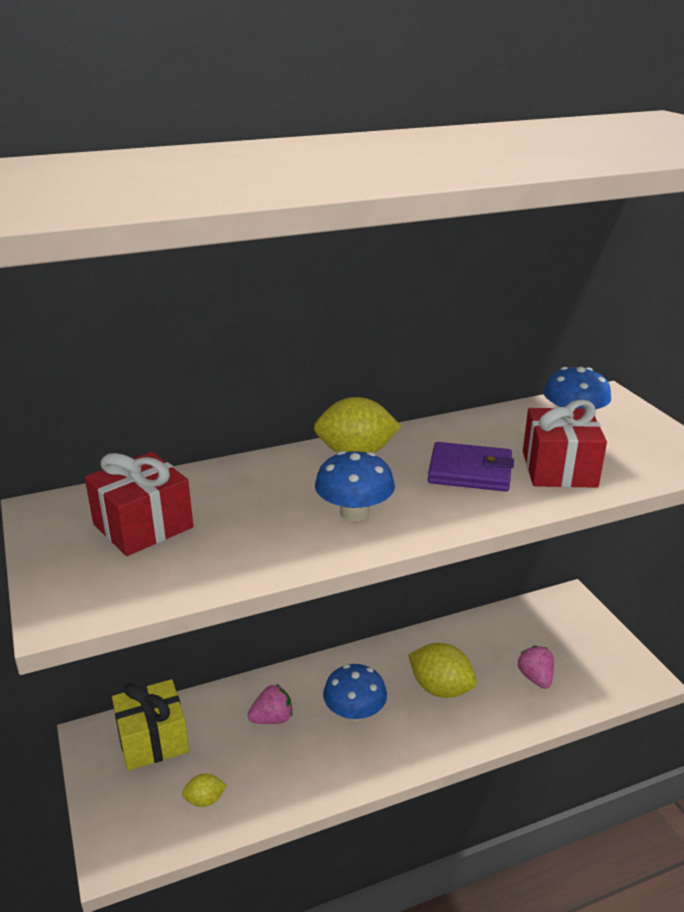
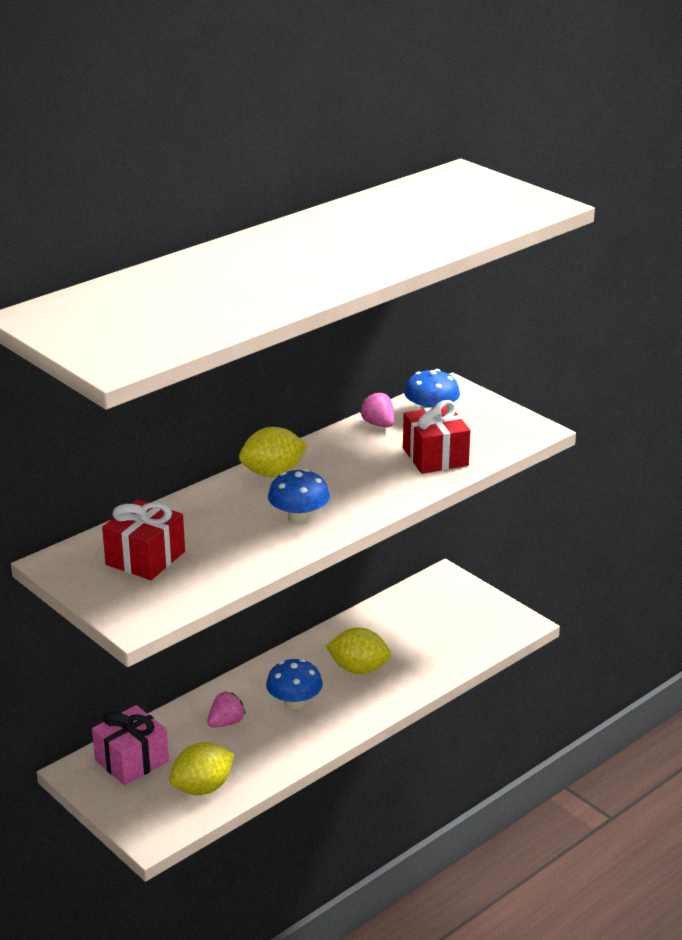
camera: 20 degrees left, 0 degrees up
yellow gift [112,679,189,771] -> pink gift [92,705,169,785]
yellow lemon [182,773,227,807] -> yellow lemon [169,742,235,795], size x1.92
purple wallet [428,442,514,492] -> none
pink strawberry [517,645,554,689] -> pink strawberry moved to [360,392,394,427]

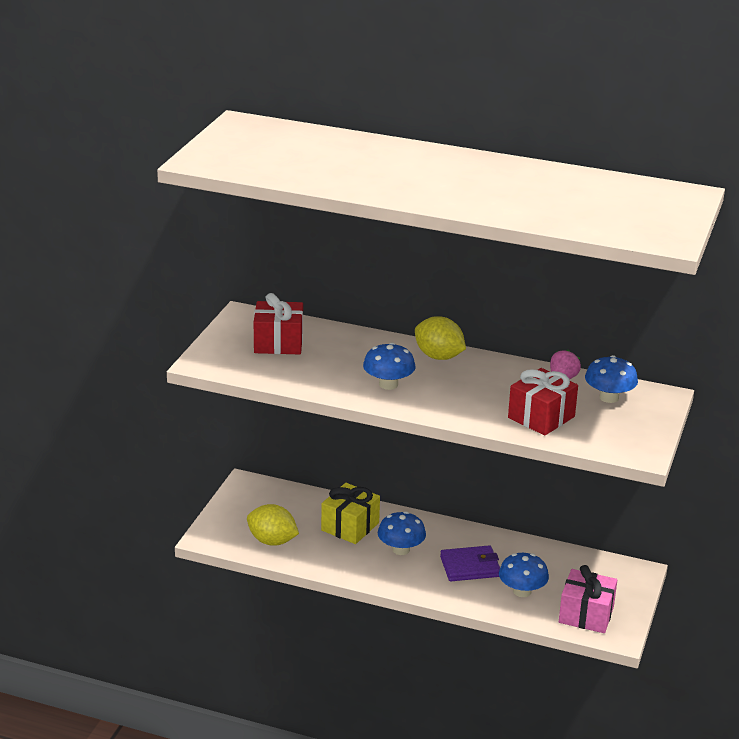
camera: 60 degrees right, 0 degrees up
pink gift [92,705,169,785] -> pink gift moved to [559,565,617,633]
pink strawberry [207,691,246,728] -> yellow gift [321,483,380,544]
yellow lemon [326,627,391,674] -> purple wallet [440,545,500,581]
none -> blue mushroom [499,553,549,597]

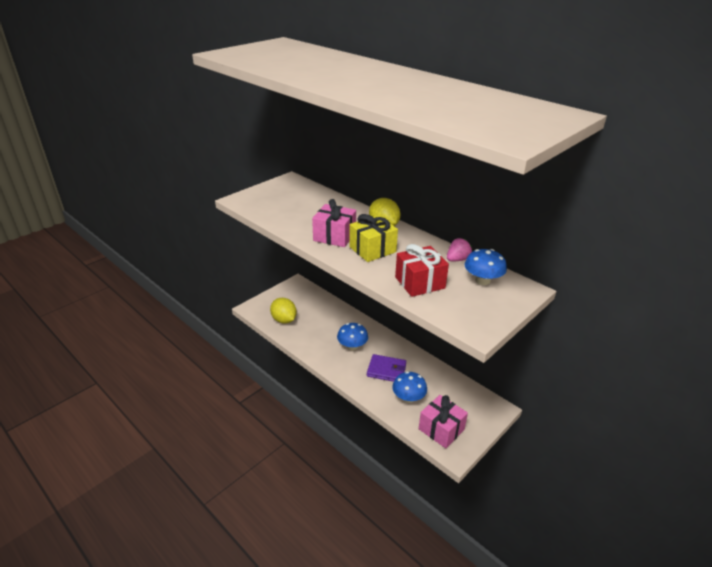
camera: 25 degrees right, 5 degrees up
red gift [254,293,303,354] -> none
yellow gift [321,483,380,544] -> yellow gift moved to [349,214,398,262]
blue mushroom [363,342,415,390] -> pink gift [312,199,356,247]

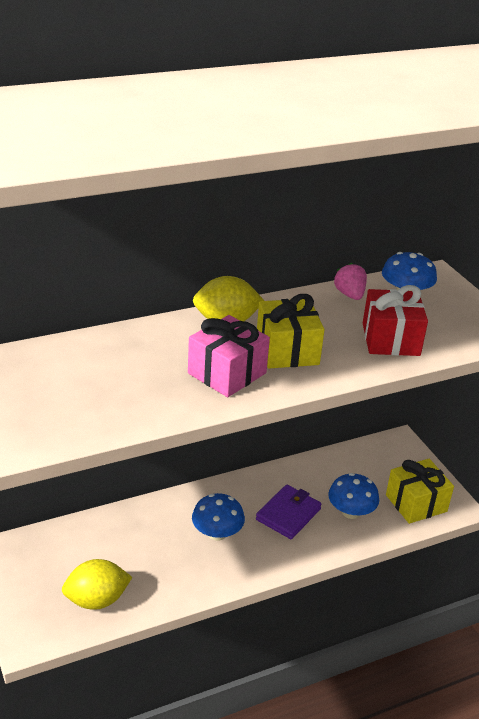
camera: 70 degrees left, 0 degrees up
pink gift [419,395,468,448] -> yellow gift [386,459,454,524]

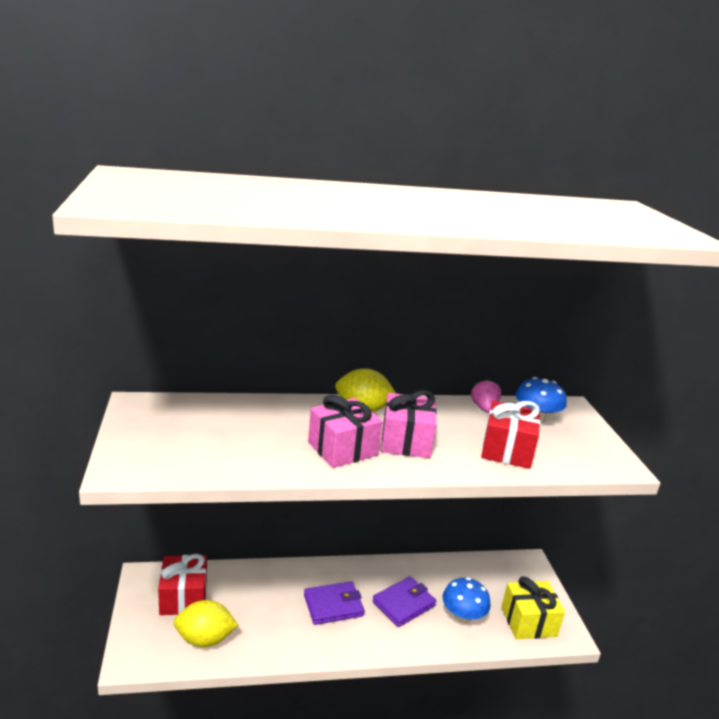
camera: 15 degrees right, 10 degrees down
blue mushroom [192,493,245,541] -> purple wallet [304,581,365,625]
yellow gift [257,294,325,368] -> pink gift [381,390,437,458]
none -> red gift [158,554,207,615]

